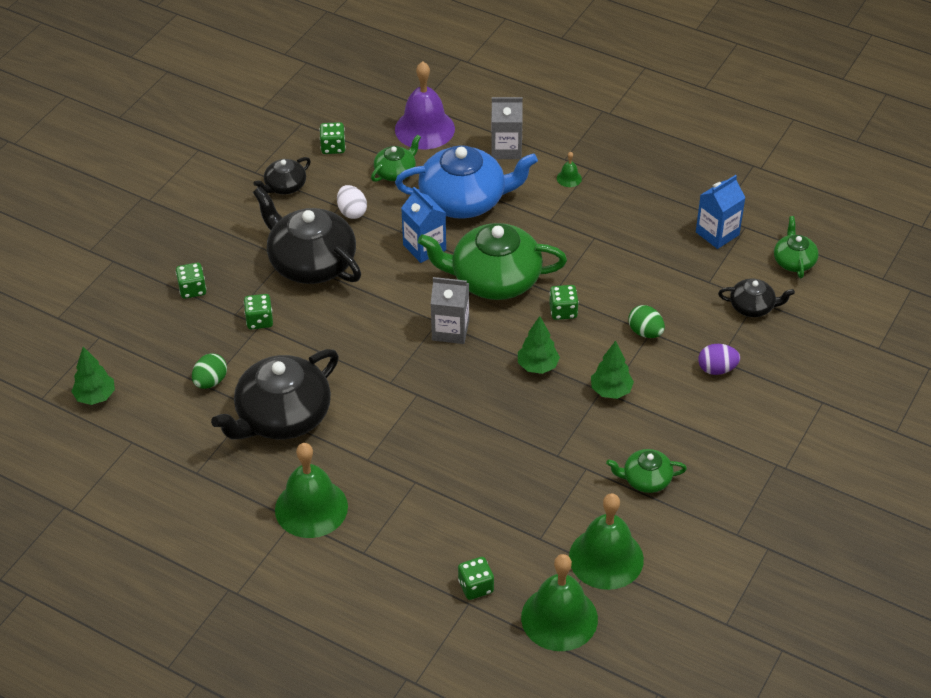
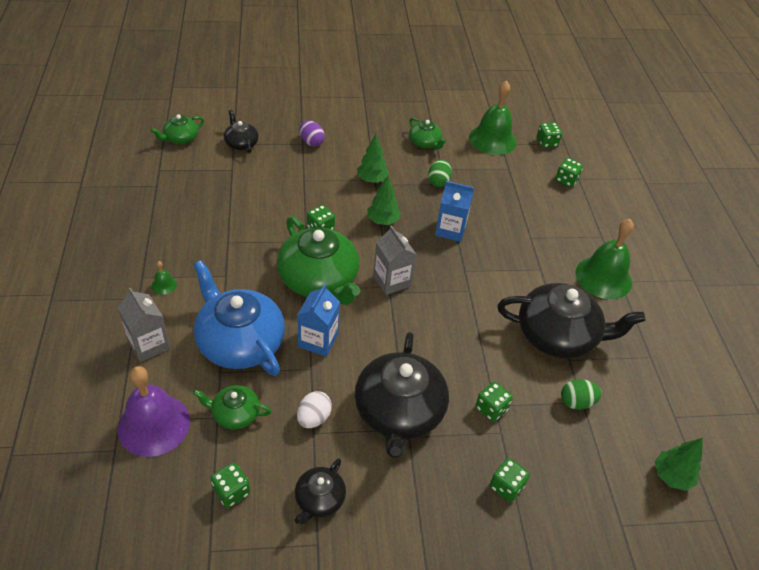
camera: 130 degrees left, 0 degrees up
black teapot [253,157,311,195] -> black teapot turned 105 degrees clockwise [294,458,346,524]
green bell [521,554,598,651] -> green dice [537,122,562,148]
green egg [629,305,665,338] -> green egg moved to [428,159,452,187]
blue carton [696,175,746,249] -> blue carton moved to [435,181,474,242]

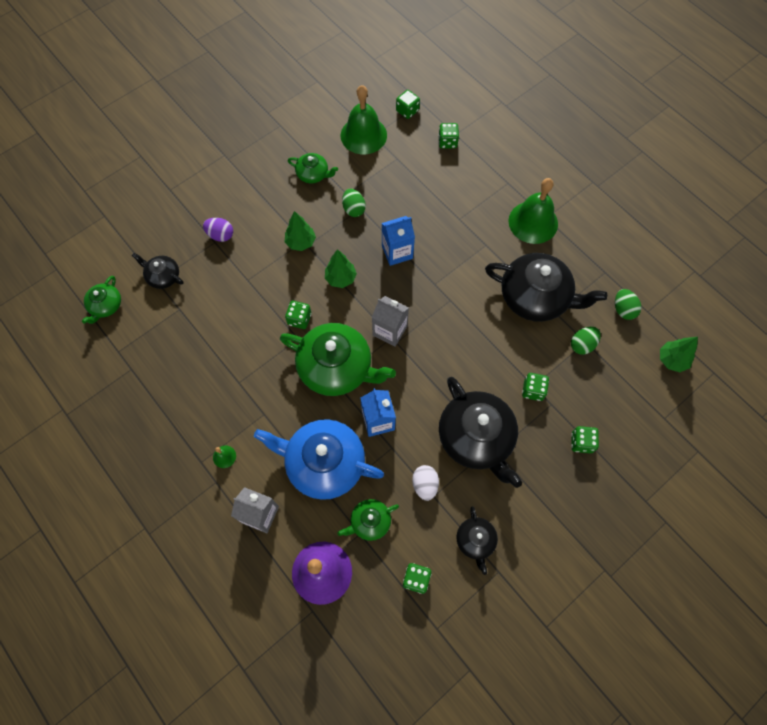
camera: 30 degrees left, 20 degrees up
black teapot [497,283,645,359] -> black teapot turned 45 degrees clockwise [485,253,607,322]
none -> green egg [615,289,641,320]

